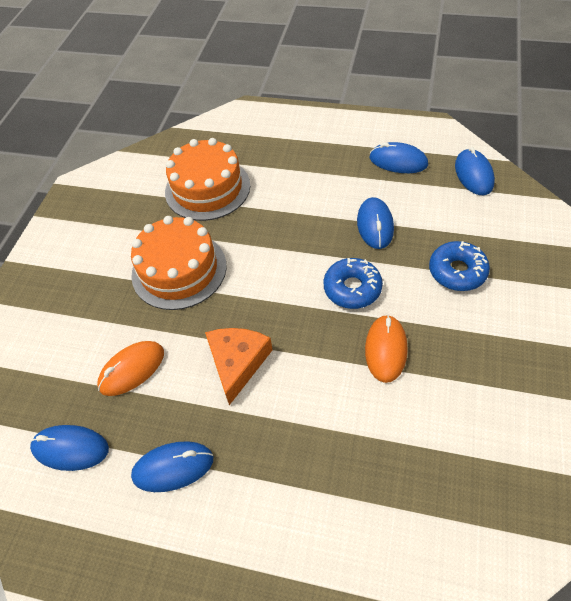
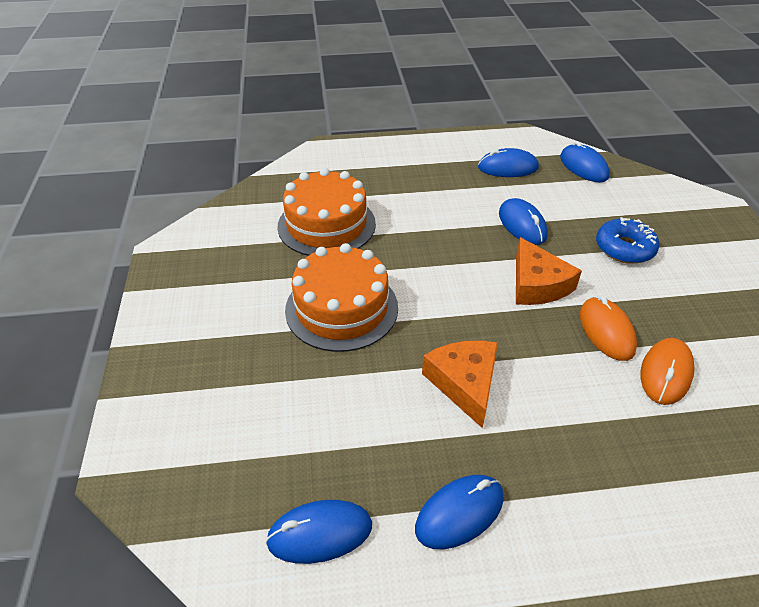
camera: 25 degrees left, 10 degrees down
orange mouse [97,341,164,396] -> orange mouse moved to [640,338,695,405]
blue donut [323,258,383,309] -> orange cheese [516,237,582,305]

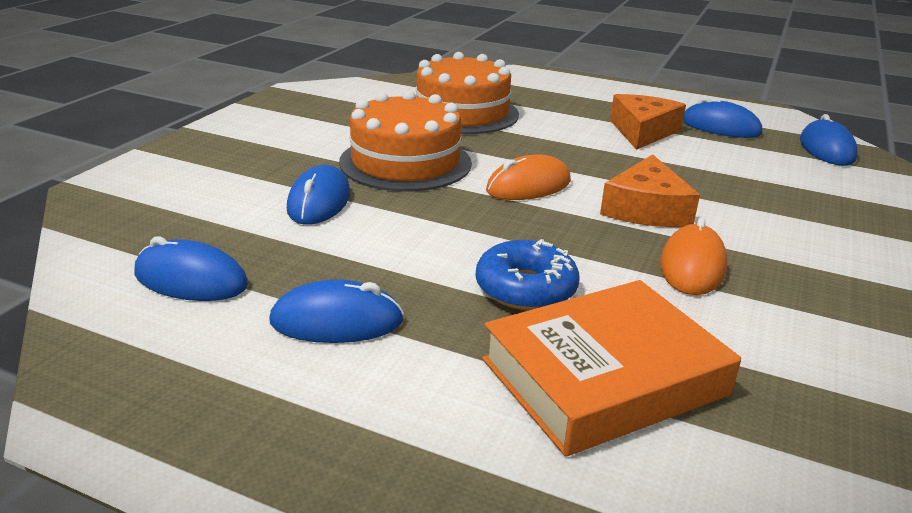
camera: 30 degrees right, 15 degrees down
orange cheese [422,341,498,428] -> orange cheese moved to [610,94,686,150]
blue mouse [499,198,548,245] -> blue mouse moved to [287,165,350,225]
blue donut [596,217,659,264] -> blue donut moved to [476,239,580,310]
orange mouse [640,338,695,405] -> orange mouse moved to [486,154,571,200]
none -> orange book [482,280,741,457]

